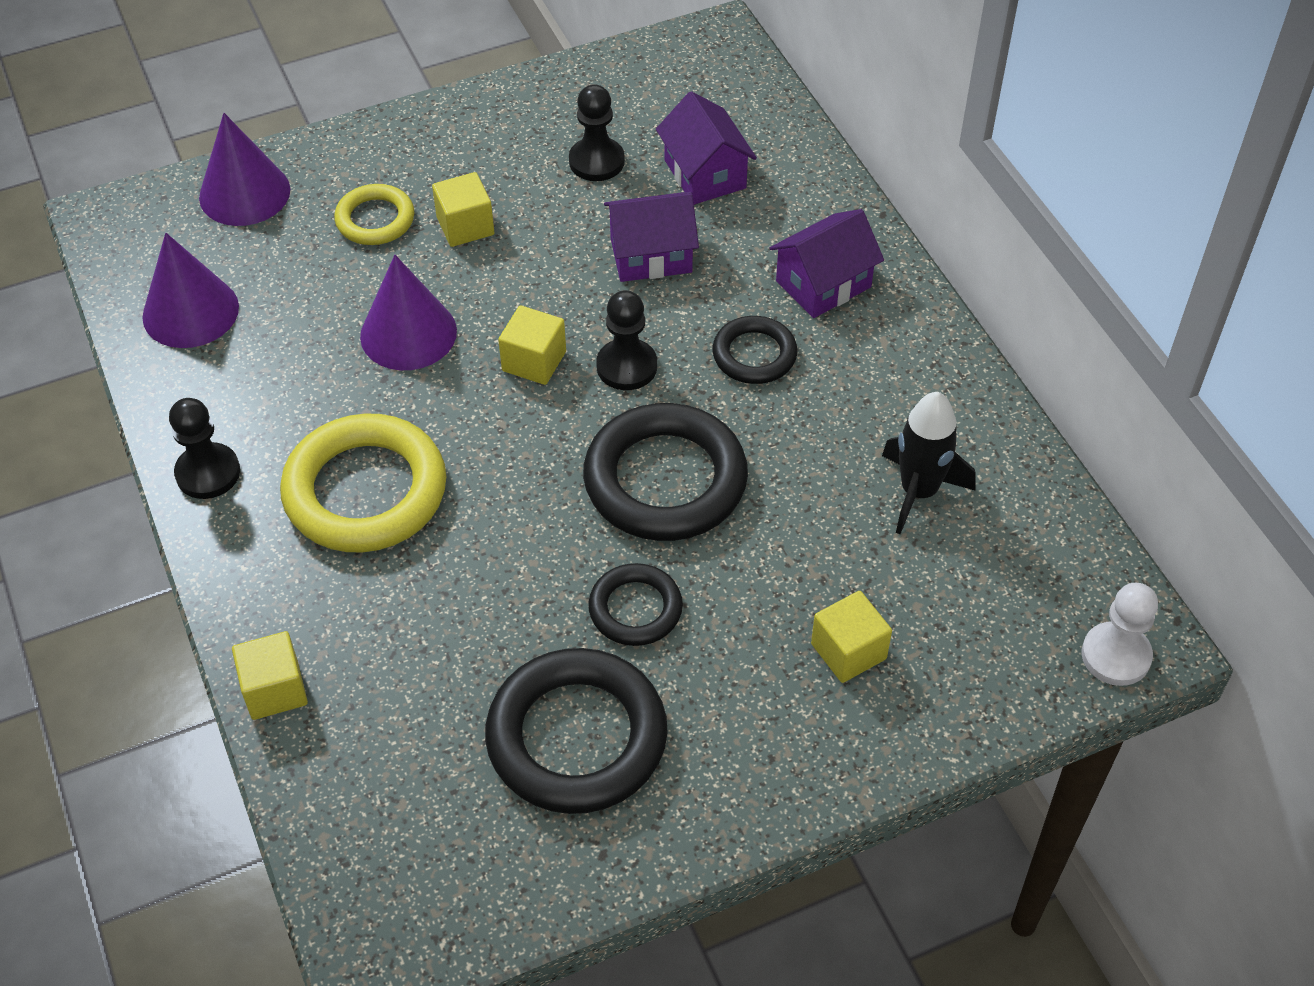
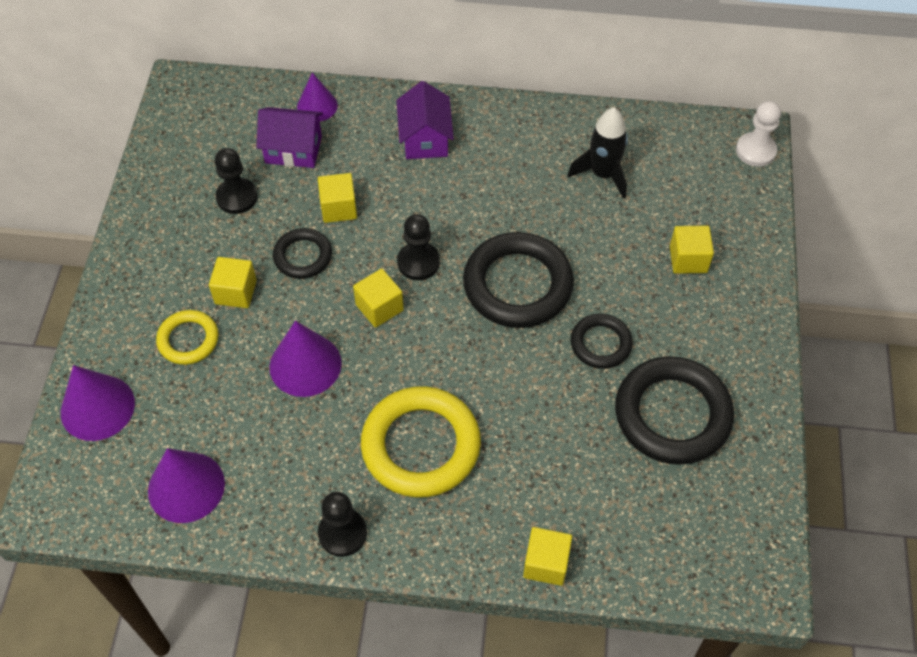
camera: 60 degrees left, 5 degrees up
purple house [604,192,699,282] -> yellow cube [318,173,357,223]
black ring [712,316,797,384] -> black ring moved to [273,228,332,279]
none -> purple cone [297,73,338,121]

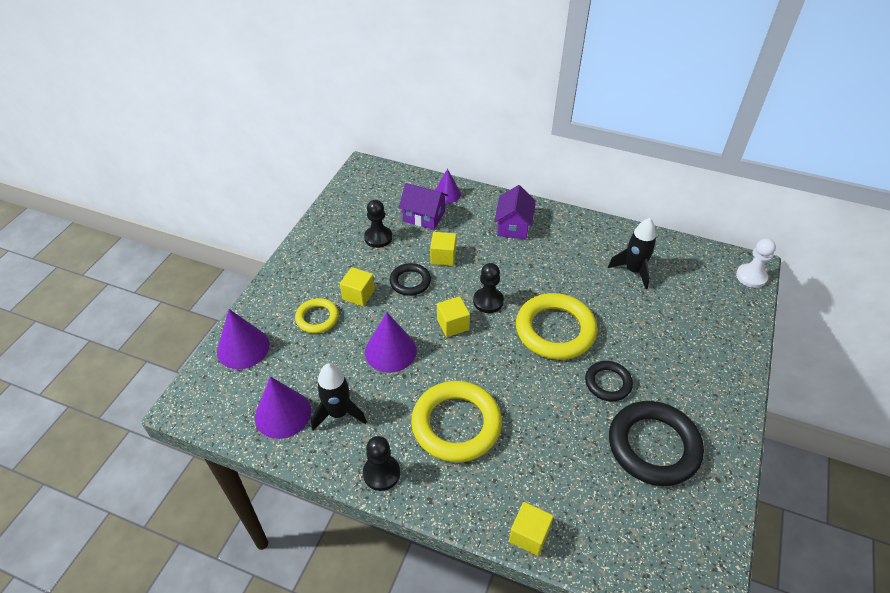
camera: 15 degrees right, 10 degrees down
black ring [463,232,574,328] -> yellow ring [516,293,597,360]
yellow cube [670,226,714,274] -> none
none -> black rocket [311,363,367,431]

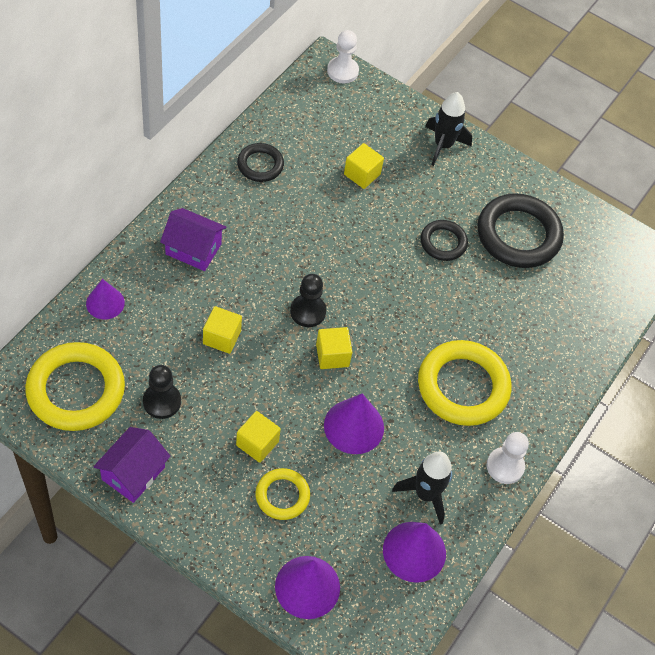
camera: 85 degrees left, 10 degrees up
black pawn [363,436,400,491] -> white pawn [487,432,529,484]
black ring [390,263,431,296] -> black ring moved to [237,143,284,182]
purple house [399,183,448,230] -> purple house moved to [93,427,171,503]
yellow cube [509,502,554,556] -> yellow cube moved to [344,143,384,189]
yellow ring [516,293,597,360] -> yellow ring moved to [25,342,125,431]
black rocket [608,218,656,289] -> black rocket moved to [425,92,472,166]

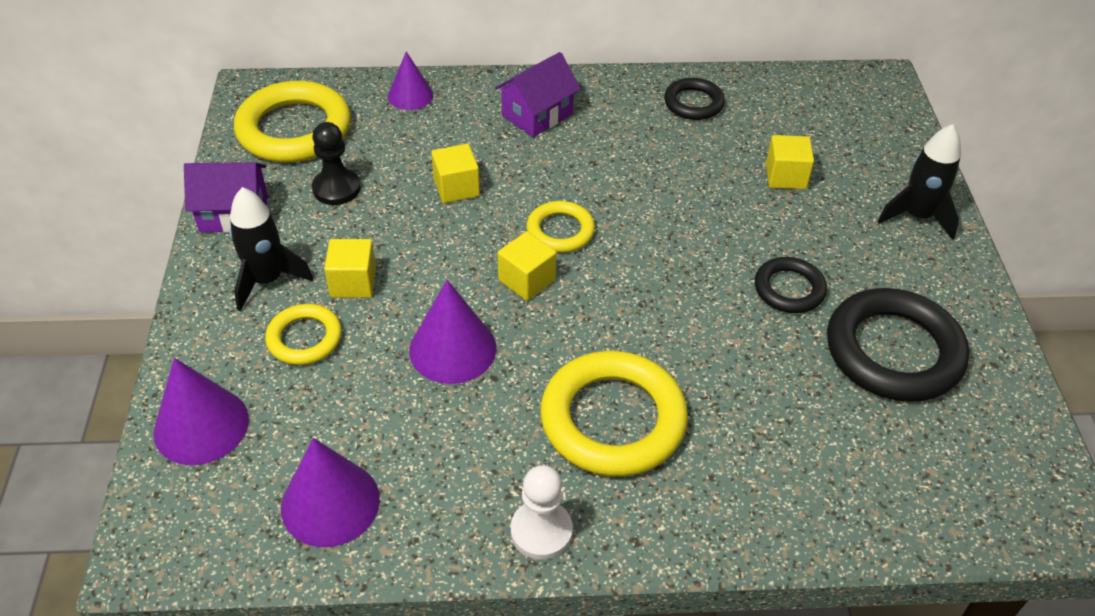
camera: 60 degrees right, 10 degrees down
purple house [160,208,226,271] -> purple house turned 60 degrees clockwise [495,52,581,137]
black pawn [290,274,326,327] -> yellow ring [526,201,595,253]
white pawn [327,30,359,83] -> none
black rocket [392,452,452,525] -> black rocket moved to [229,187,313,311]

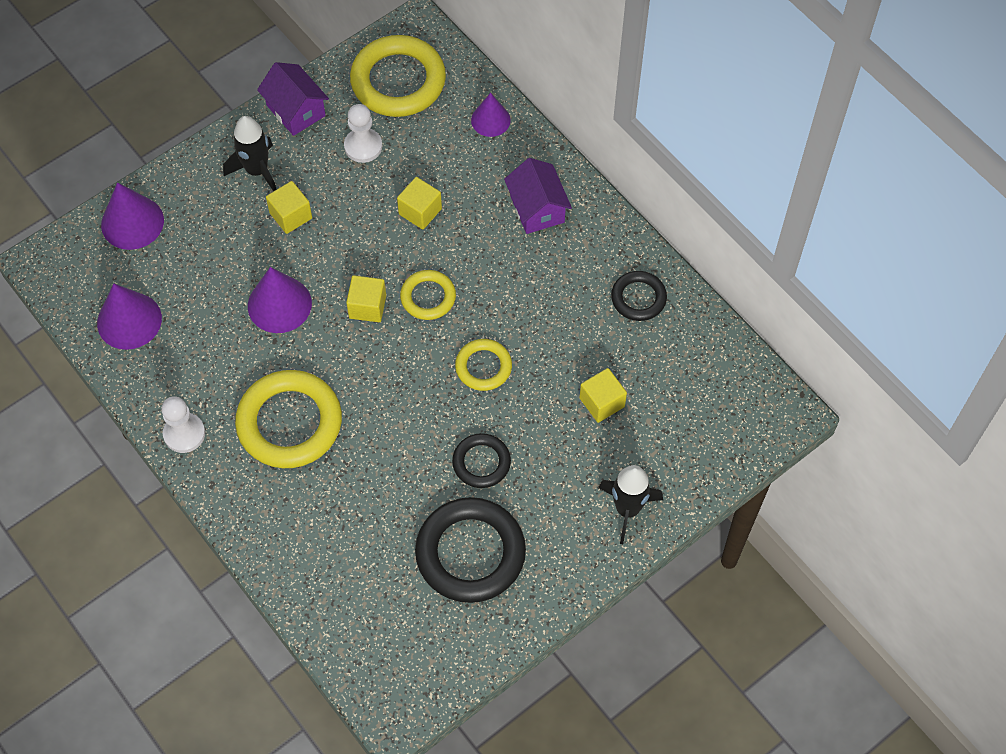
camera: 55 degrees right, 15 degrees up
yellow ring [265,304,342,365] -> yellow ring moved to [455,339,512,391]
black pawn [312,122,361,205] -> white pawn [344,104,382,163]
purple house [495,52,581,137] -> purple house turned 60 degrees clockwise [504,158,572,234]

